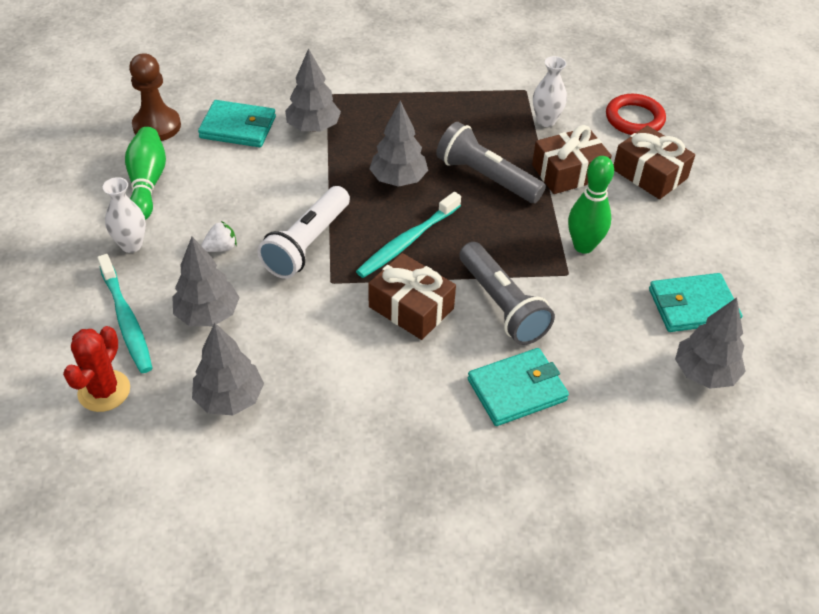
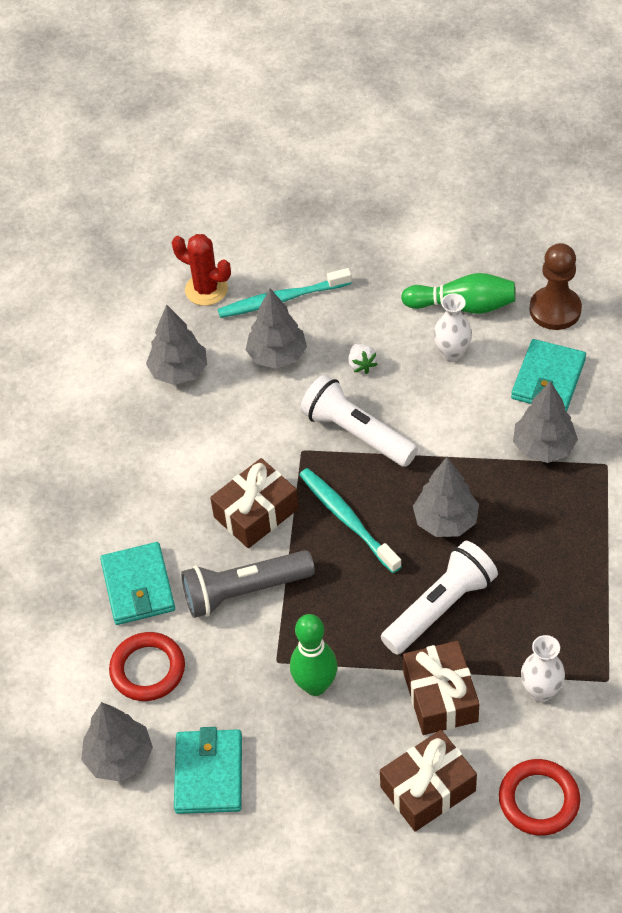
camera: 105 degrees right, 5 degrees up
white vase [103,177,146,253] -> white vase moved to [434,293,472,362]
grey flashlight [436,122,546,203] -> white flashlight [381,541,498,655]
none -> red ring [109,632,185,701]

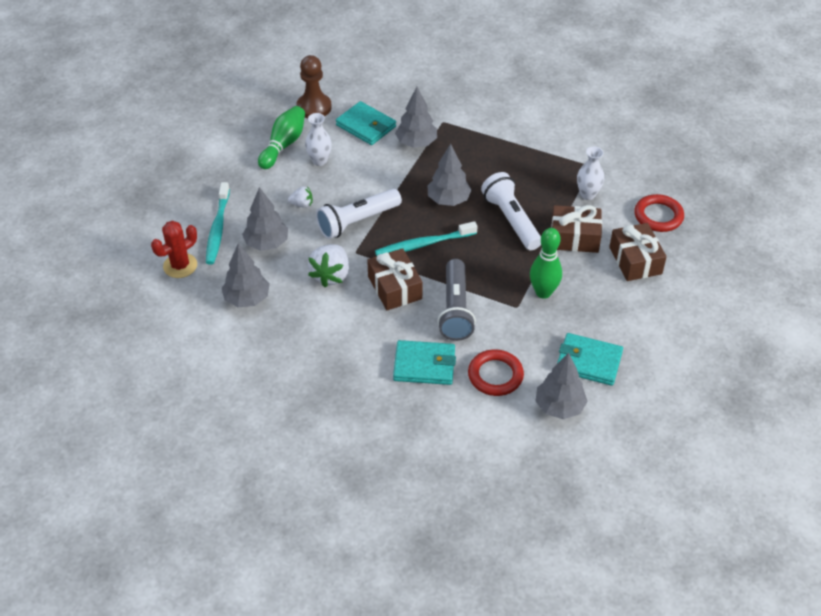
camera: 75 degrees left, 5 degrees down
none -> white strawberry [308,244,349,287]

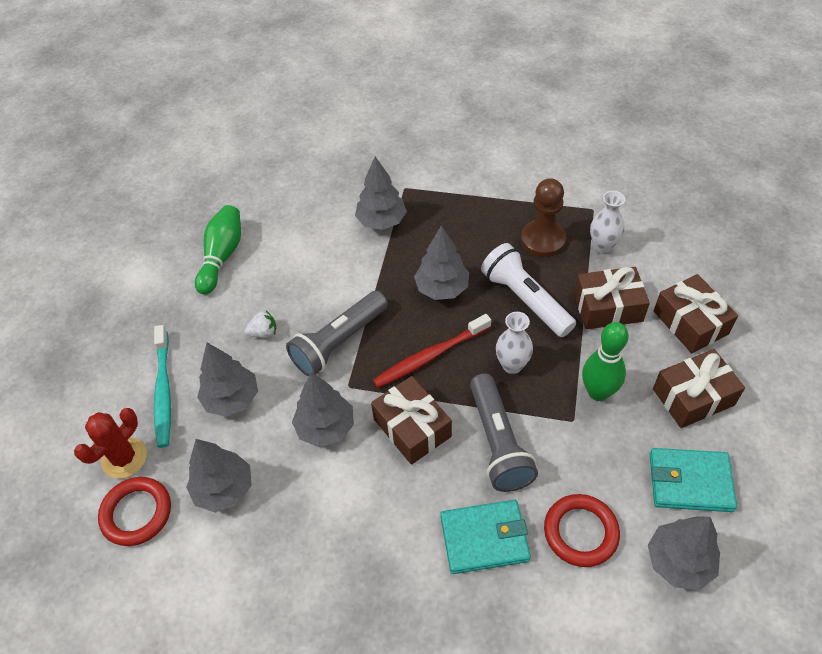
camera: 10 degrees left, 5 degrees up
brown pawn [297,55,332,118] -> brown pawn moved to [521,178,566,257]
white vase [305,113,332,166] -> white vase moved to [496,312,533,374]
white strawberry [308,244,349,287] -> grey tree [292,373,354,447]
white flashlight [316,189,402,239] -> grey flashlight [286,291,388,376]
turquoise wallet [336,101,396,145] -> none
turquoise toothbrush [375,221,478,256] -> red toothbrush [373,314,491,388]
red ring [634,194,684,232] -> red ring moved to [98,477,171,546]
none -> brown gift [653,349,745,428]

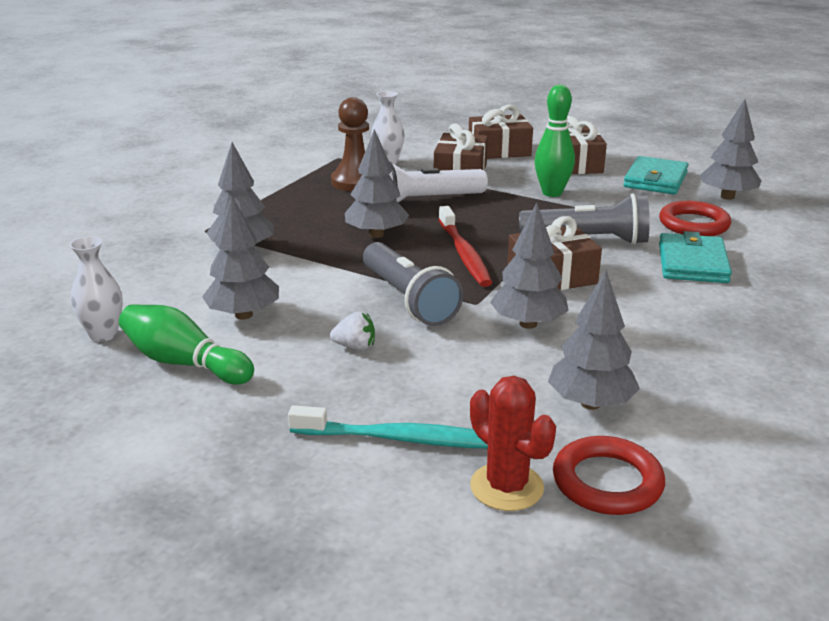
camera: 75 degrees left, 25 degrees down
grey tree [197,343,258,417] -> grey tree moved to [202,195,279,320]
white strawberry [245,311,276,338] -> white strawberry turned 90 degrees clockwise [330,312,375,350]
white vase [496,312,533,374] -> white vase moved to [70,236,123,342]

